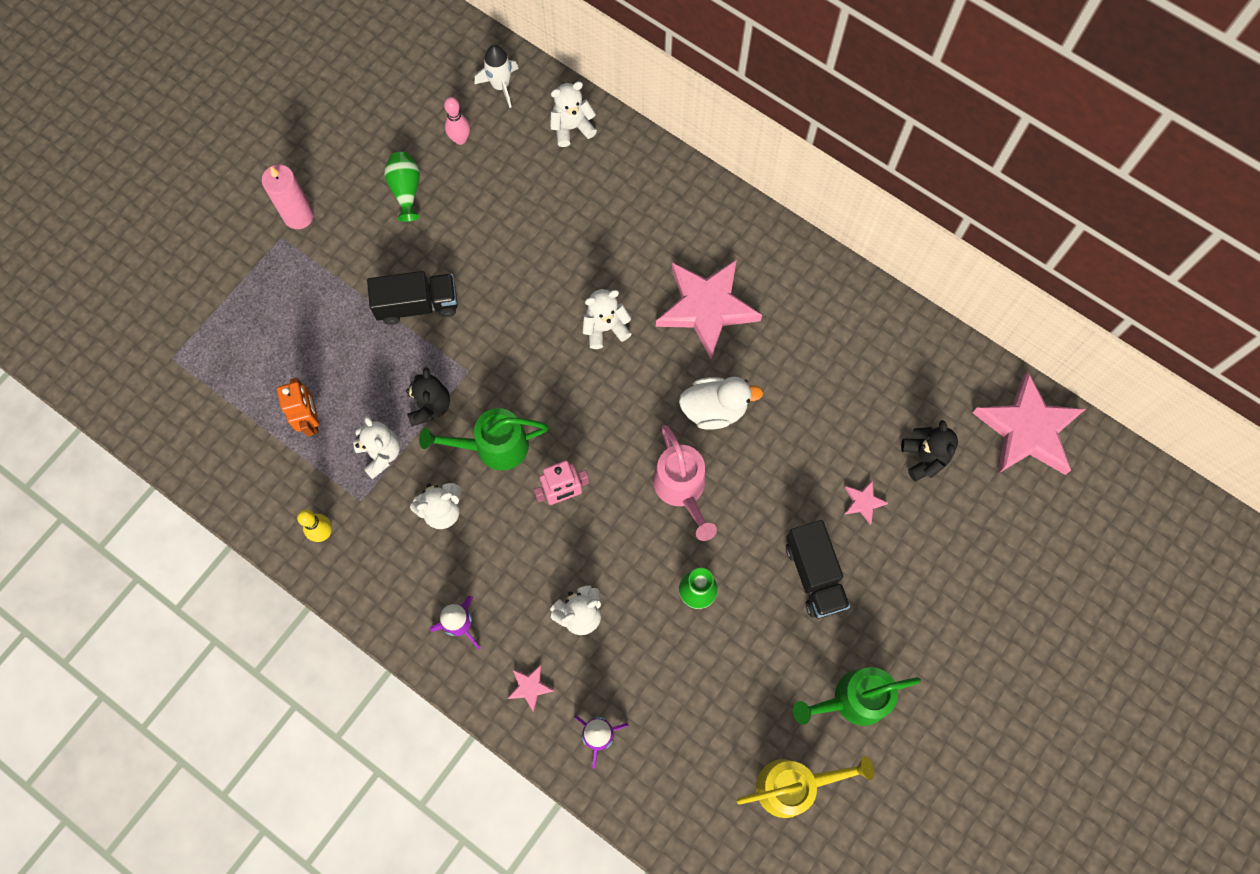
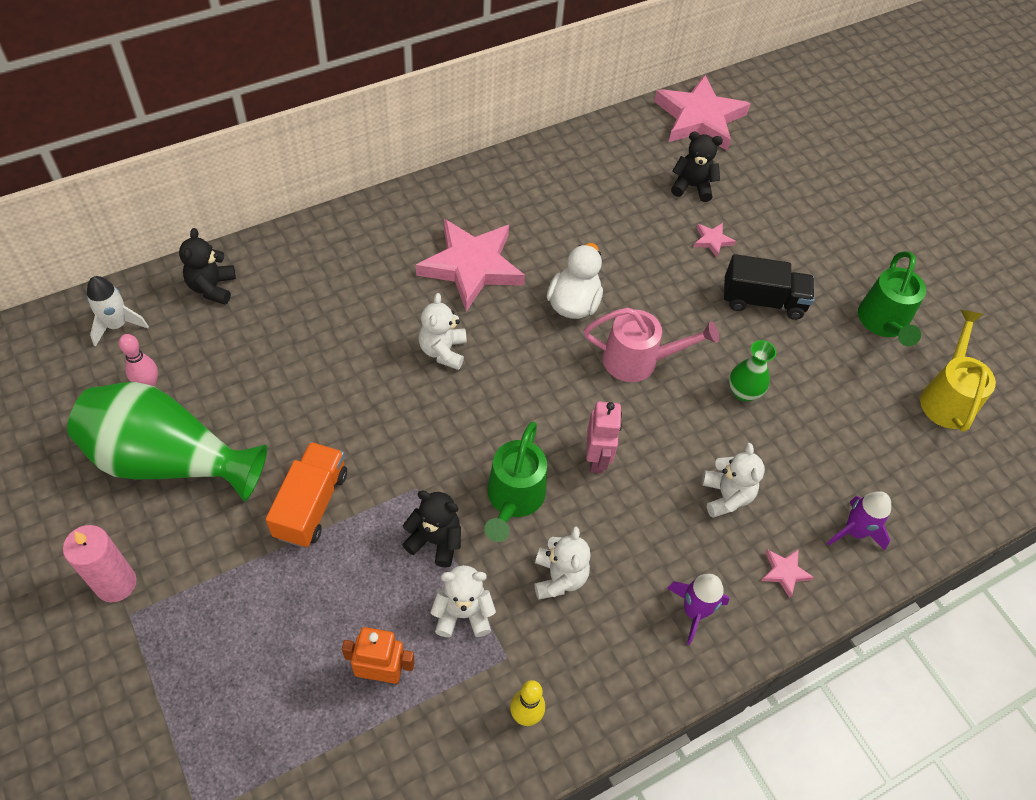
camera: 70 degrees left, 15 degrees down
black truck [367,271,458,325] -> orange truck [266,442,347,548]
green vase [384,152,420,222] -> green vase [67,382,267,501], size x2.21
white teddy bear [550,81,597,147] -> black teddy bear [179,228,236,305]

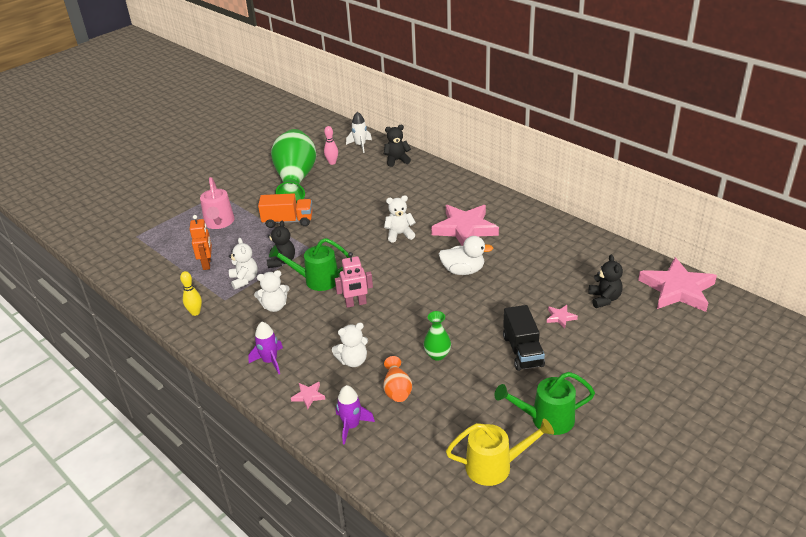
camera: 80 degrees right, 20 degrees down
pink candle [63,525,137,602] -> none
pink watering can [584,308,719,382] -> pink watering can moved to [200,177,235,229]
none -> orange vase [383,356,412,402]

